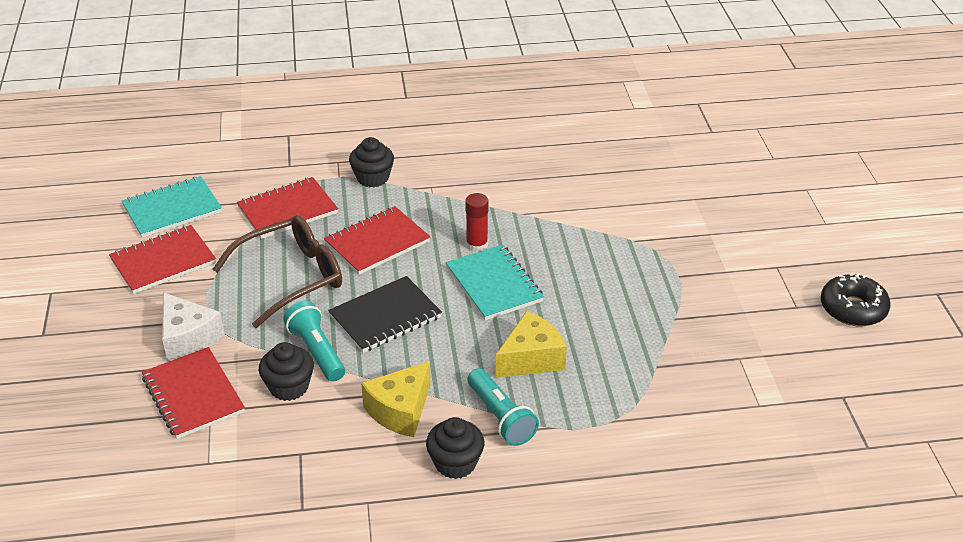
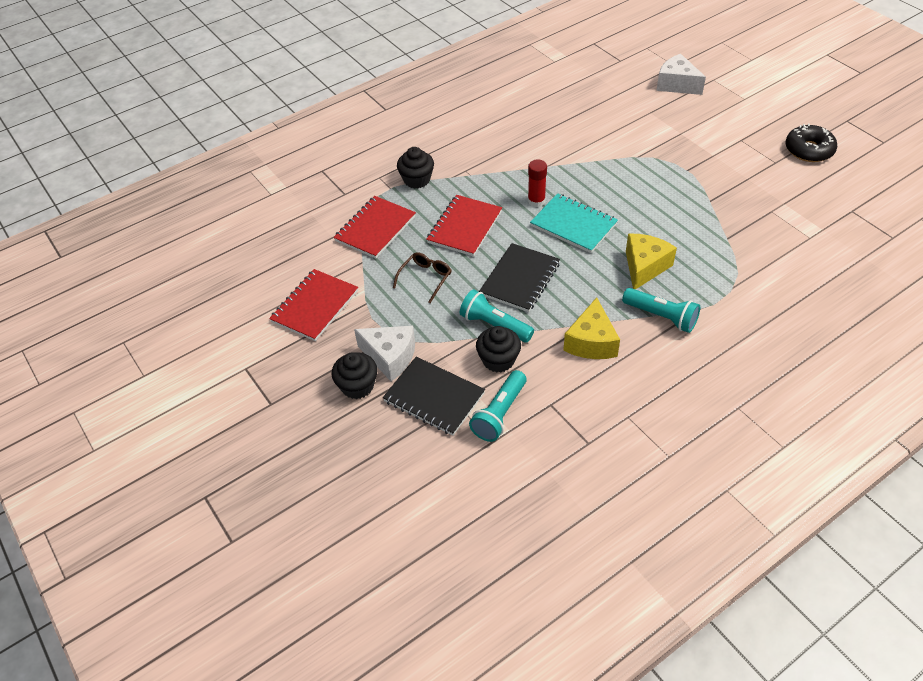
camera: 25 degrees left, 10 degrees up
turquoise notebook [122,176,222,238] -> none
red notebook [142,347,245,439] -> black notebook [383,357,485,435]
brown glasses [213,215,342,328] -> brown glasses [393,252,451,303], size x0.52
black cupcake [426,417,484,479] -> black cupcake moved to [331,352,377,399]
none -> turquoise flashlight [469,370,526,442]
none -> white cheese [656,54,706,95]

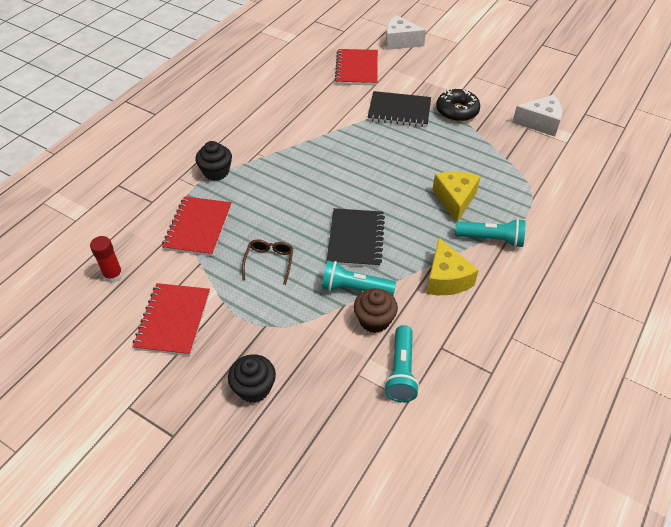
camera: 25 degrees left, 0 degrees up
white cheese [354,326,415,381] -> white cheese moved to [512,95,562,137]
black notebook [383,357,485,435] -> black notebook moved to [368,91,431,127]
red notebook [426,195,502,256] -> red notebook moved to [335,49,378,85]
black cupcake [476,326,521,373] -> brown cupcake [354,288,398,333]
red glue stick [528,159,547,207] -> red glue stick moved to [90,236,123,283]
turquoise notebook [530,193,618,253] -> none
black donut [786,123,837,162] -> black donut moved to [436,88,480,122]

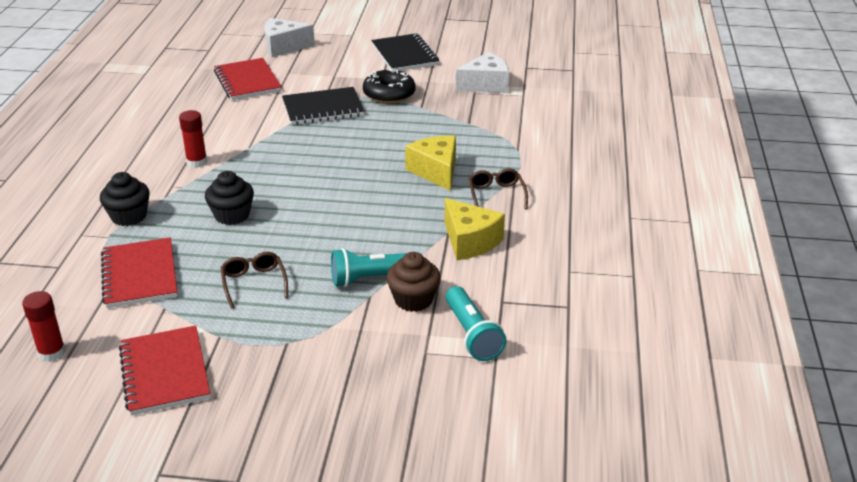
camera: 25 degrees left, 15 degrees down
black cupcake [228,354,276,403] -> black cupcake moved to [205,171,254,225]
black notebook [327,208,385,268] -> black notebook moved to [372,33,439,71]
turquoise flashlight [455,219,526,248] -> brown glasses [469,168,528,209]
none -> red glue stick [179,110,207,168]

